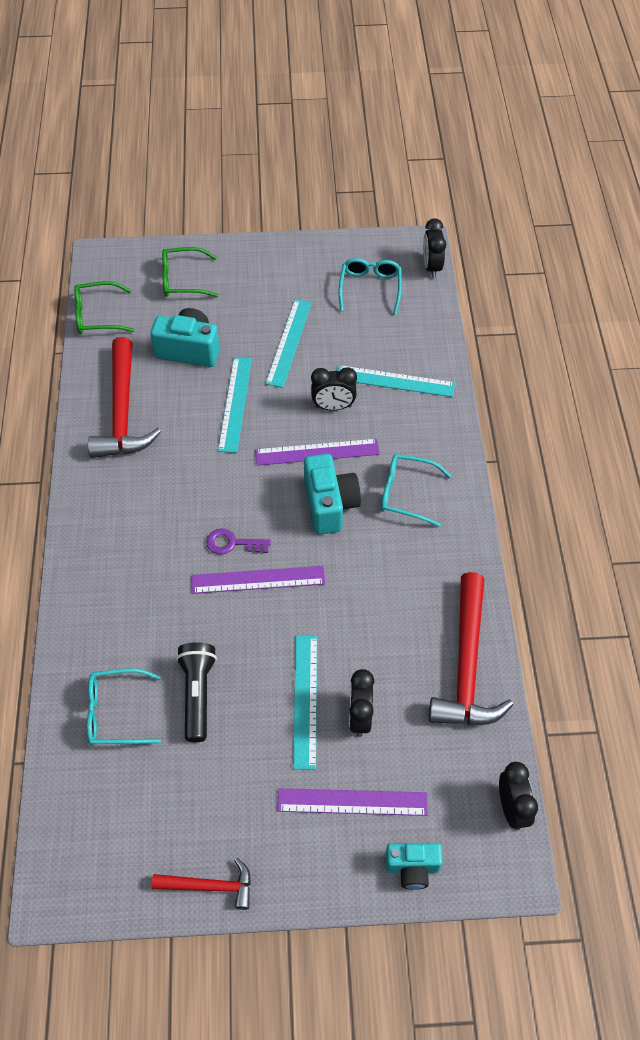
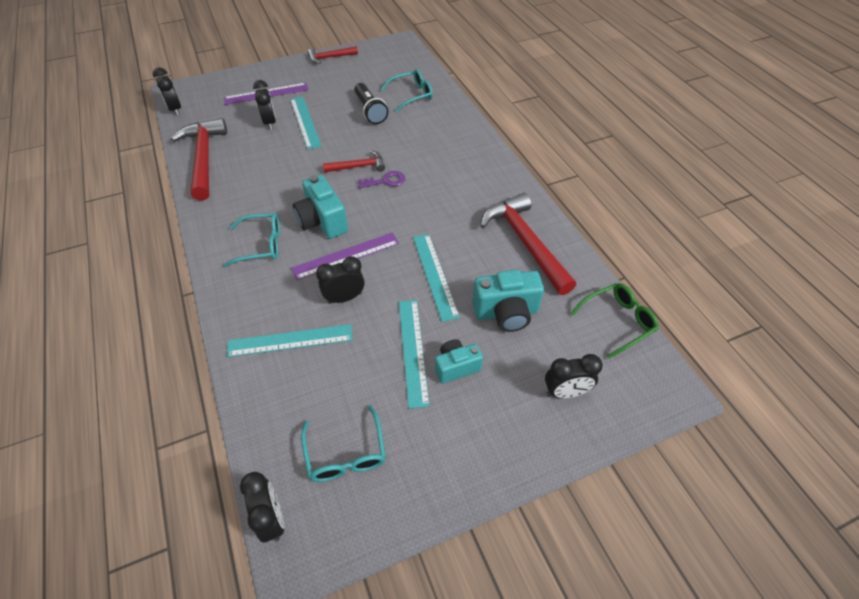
camera: 160 degrees right, 5 degrees down
green glasses [162,247,219,297] -> black clock [545,354,603,398]
purple ruler [192,566,325,594] -> red hammer [323,150,385,173]
turquoise camera [385,843,443,890] -> turquoise camera moved to [435,339,483,384]

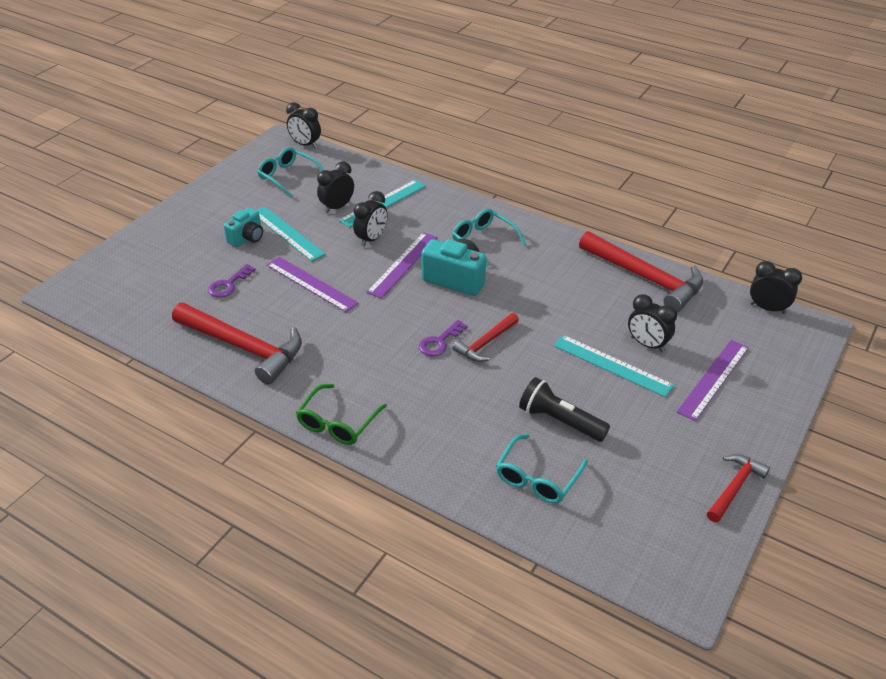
camera: 145 degrees right, 10 degrees down
turquoise glasses [223,213,280,267] -> turquoise glasses turned 90 degrees clockwise [452,209,526,267]
turquoise ruler [413,234,460,322] -> purple ruler [267,257,358,312]
turquoise camera [472,270,544,332] -> purple key [208,264,256,298]
black clock [545,354,603,398] -> black clock moved to [317,161,354,213]
green glasses [570,283,659,359] -> green glasses moved to [296,384,387,445]

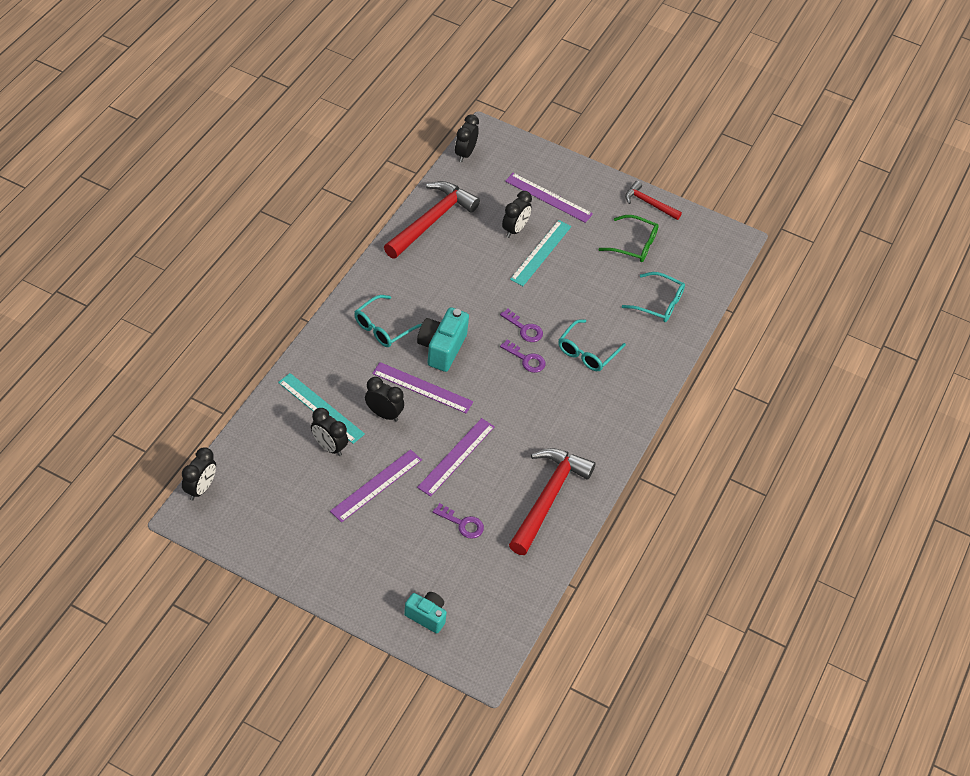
camera: 100 degrees left, 10 degrees up
turquoise camera [224,208,263,247] -> turquoise camera moved to [404,592,447,634]
turquoise ruler [256,207,326,261] -> purple ruler [330,449,422,522]
turquoise glasses [257,147,323,198] -> turquoise glasses moved to [558,319,626,371]
green glasses [296,384,387,445] -> green glasses moved to [599,215,659,262]
red hammer [453,313,519,362] -> purple key [500,308,543,342]
black flashlight [519,377,610,442] -> none

